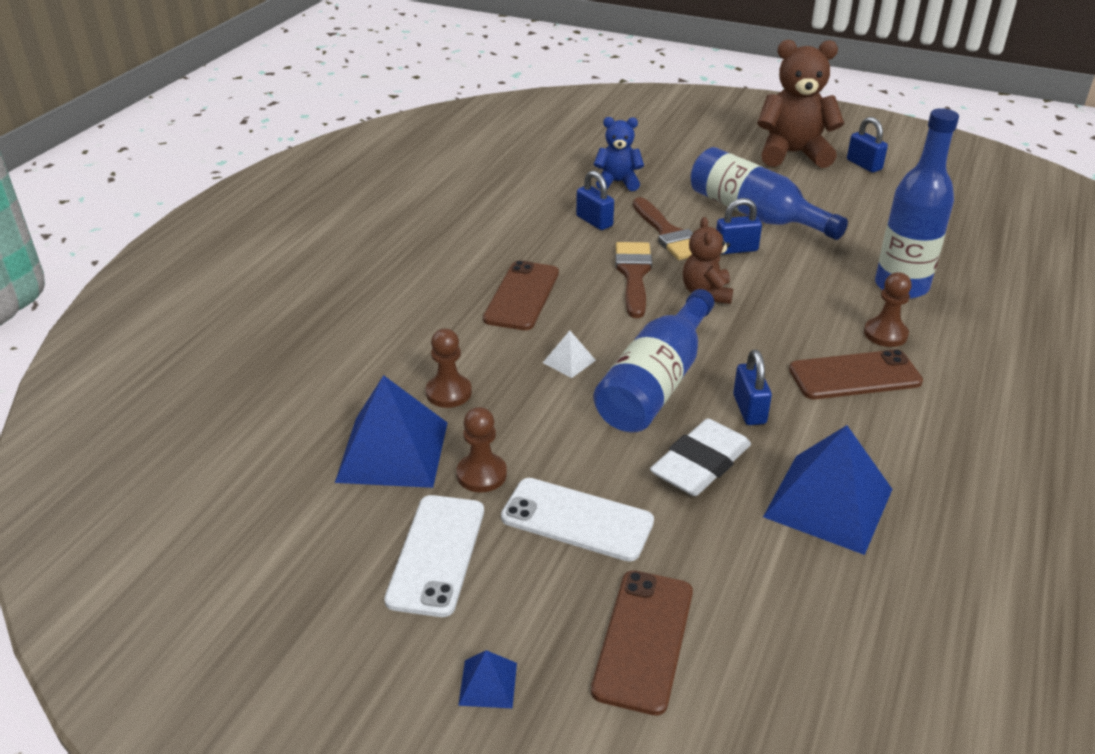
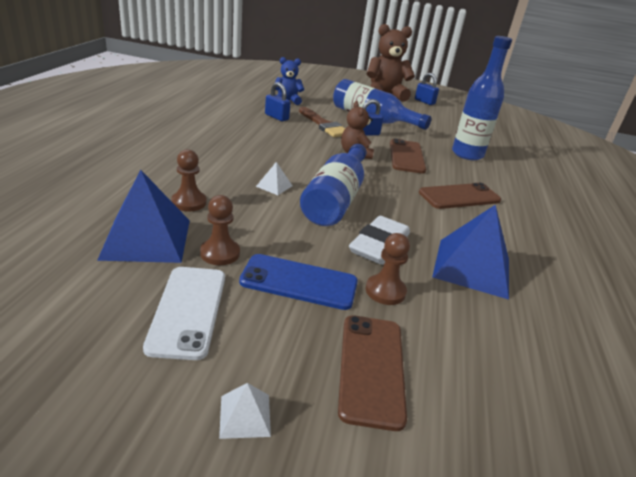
camera: 15 degrees left, 5 degrees down
blue pyramid [458,650,517,708] -> white pyramid [219,383,271,439]
brown phone [483,260,559,330] -> brown phone moved to [390,139,426,174]
white phone [501,478,654,562] -> blue phone [239,254,358,310]
brown brush [615,242,652,318] -> none
blue padlock [733,350,772,425] -> none
brown pawn [864,272,912,347] -> brown pawn moved to [366,233,410,305]

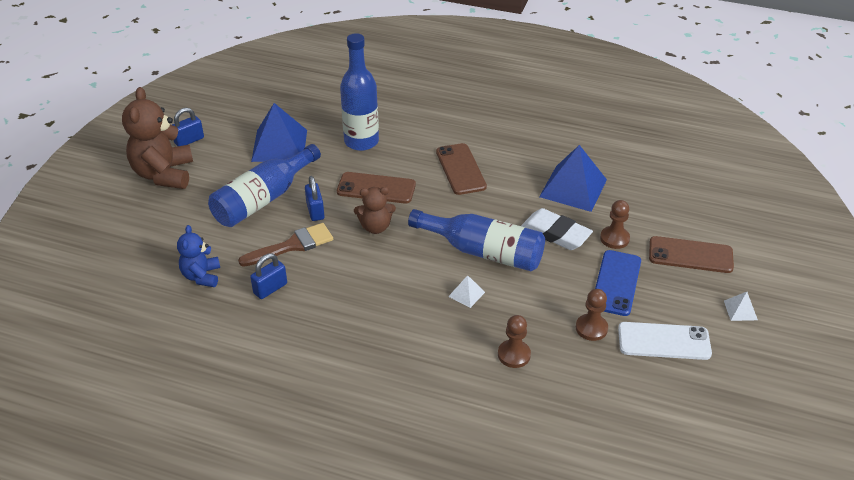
camera: 80 degrees left, 10 degrees up
blue pyramid [97,170,190,263] -> blue pyramid moved to [251,103,307,162]

